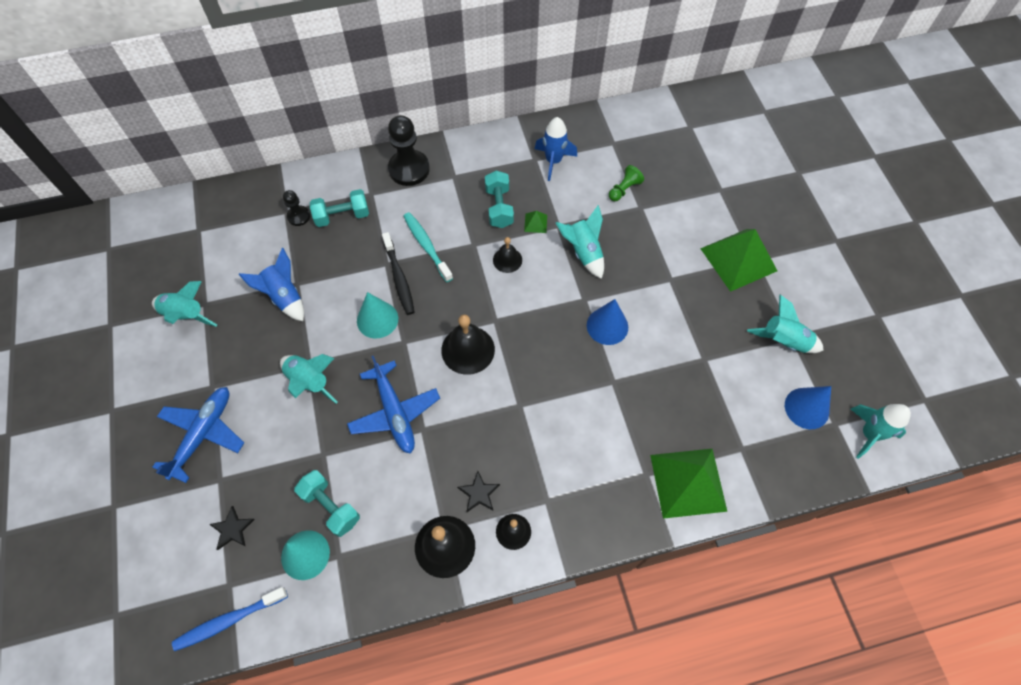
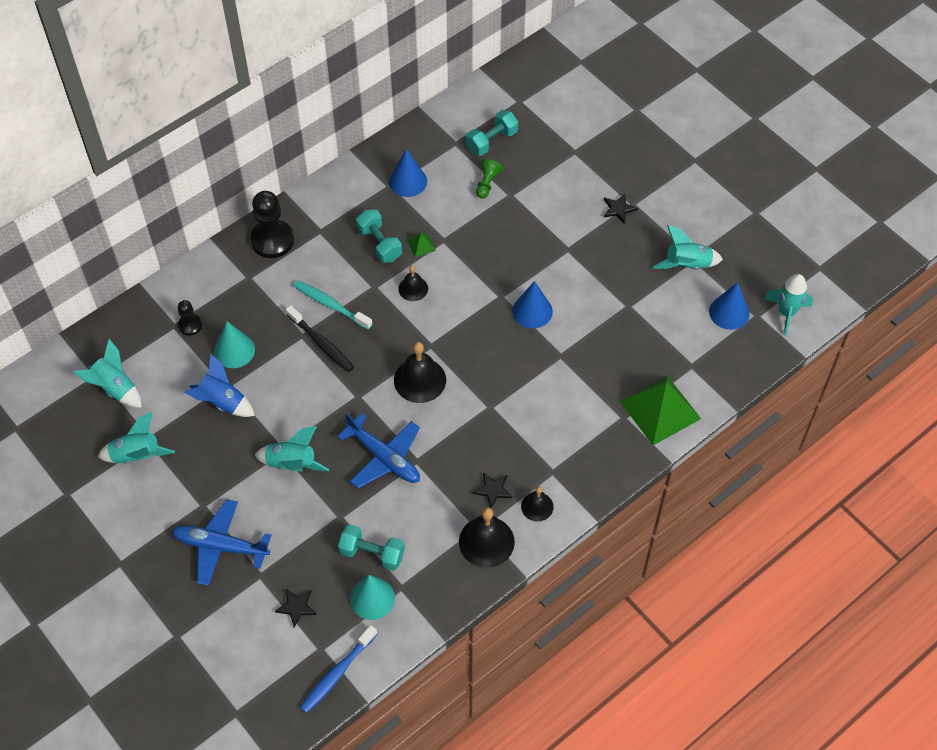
camera: 25 degrees left, 5 degrees down
blue plane [152,387,244,483] -> blue plane turned 75 degrees counterclockwise [172,499,271,586]
turquoise dumbbell [310,189,369,227] -> turquoise dumbbell moved to [466,110,518,156]
turquoise cone [357,292,398,338] -> turquoise cone moved to [214,321,255,368]
blue rocket [535,117,577,181] -> blue cone [389,149,427,197]
turquoise rocket [556,205,604,279] -> turquoise rocket moved to [73,338,142,408]
green pyramid [700,229,777,292] -> black star [604,194,638,224]

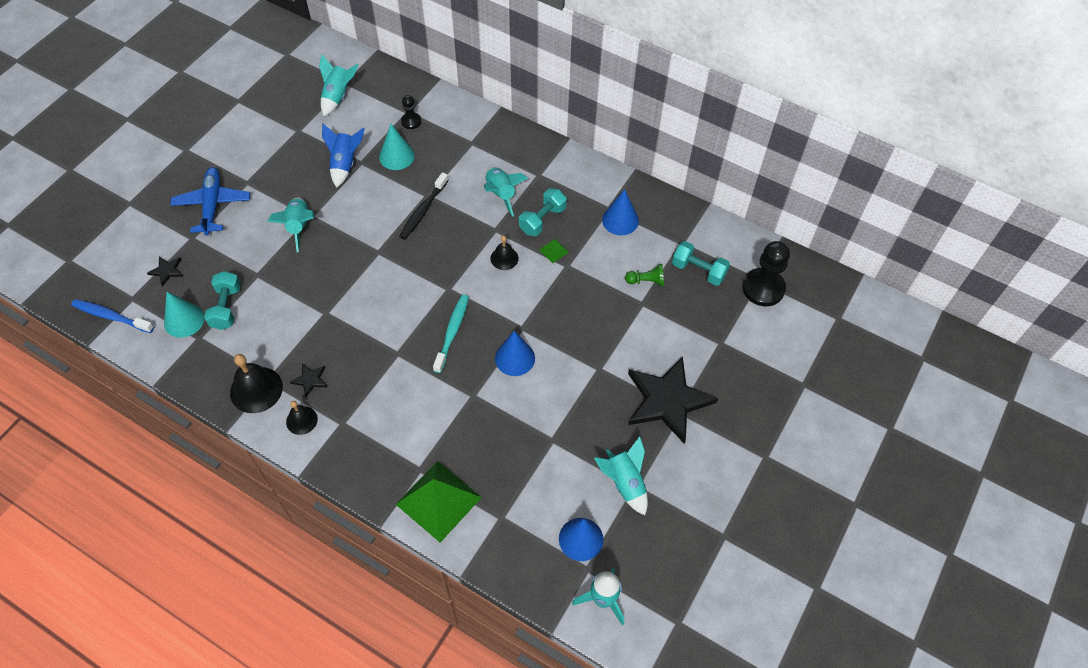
camera: 70 degrees right, 0 degrees up
turquoise rocket [98,412,175,464] -> turquoise rocket moved to [484,167,528,217]
black pawn [250,191,294,258] -> black pawn moved to [742,241,790,307]
turquoise toothbrush [294,280,372,330] -> turquoise toothbrush moved to [433,294,469,373]
blue plane [337,413,420,488] -> none
black bell [394,342,446,403] -> none
black star [604,194,638,224] -> black star [628,356,718,444], size x2.45

